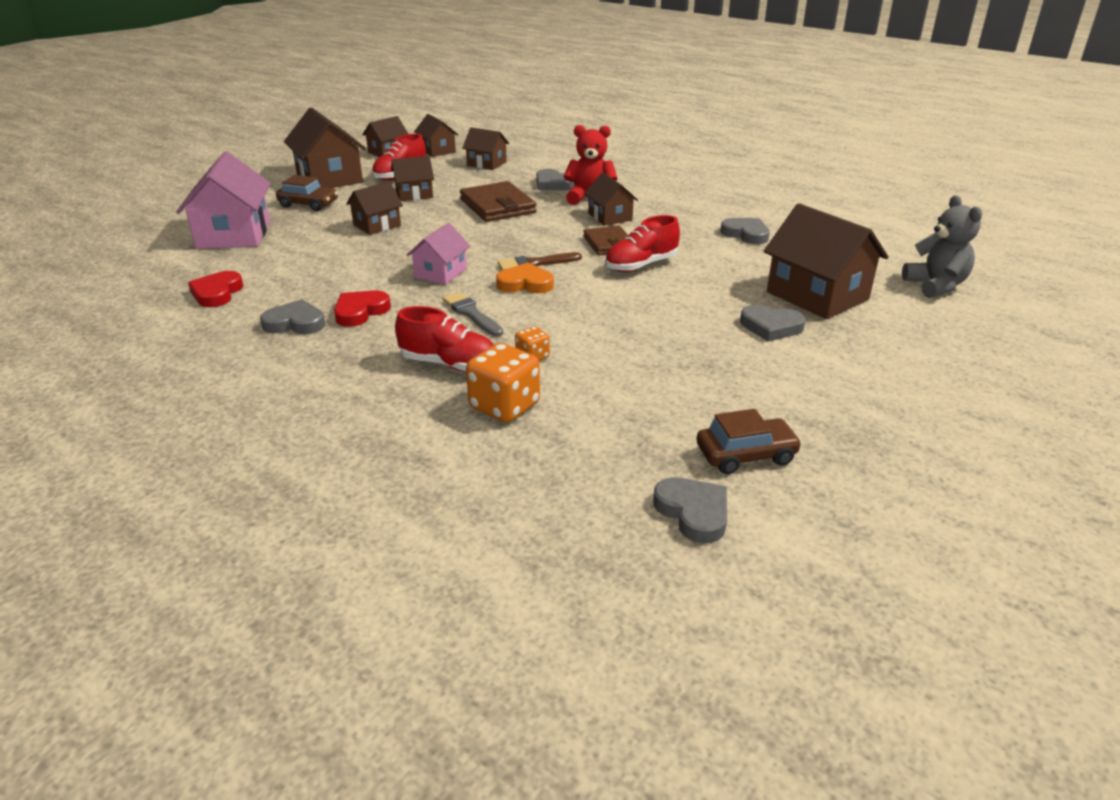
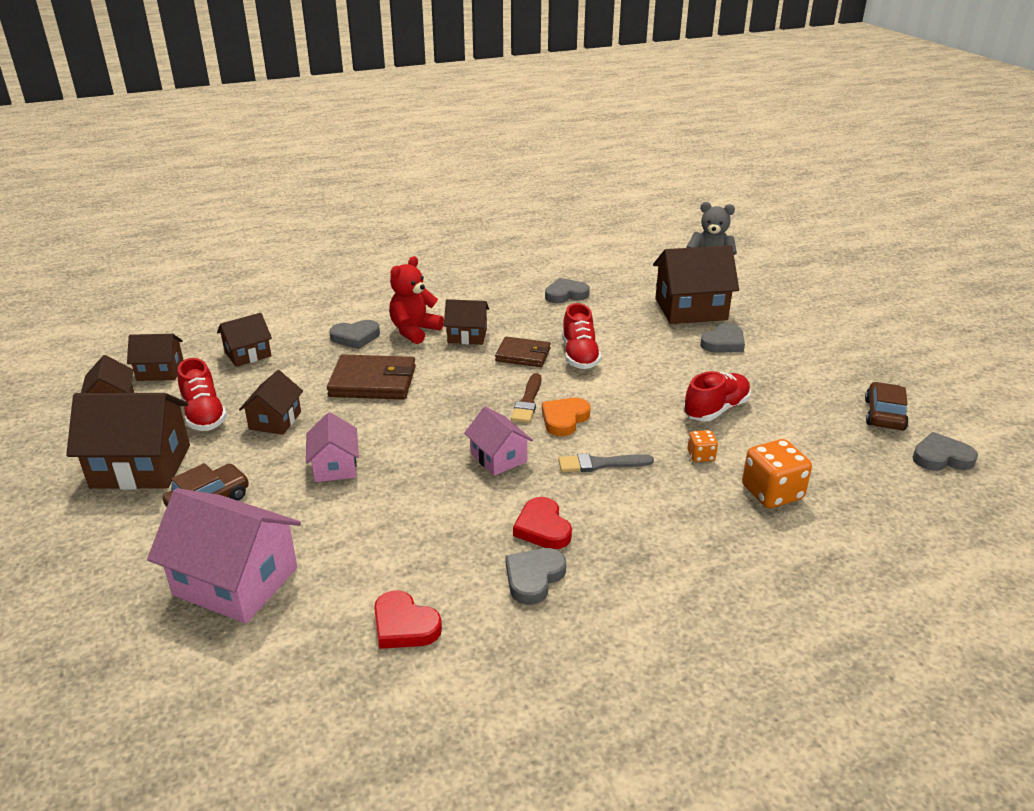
camera: 60 degrees left, 0 degrees up
brown house [346,182,403,235] -> pink house [306,412,359,482]
red shoe [395,306,494,372] -> red shoe moved to [684,371,751,422]

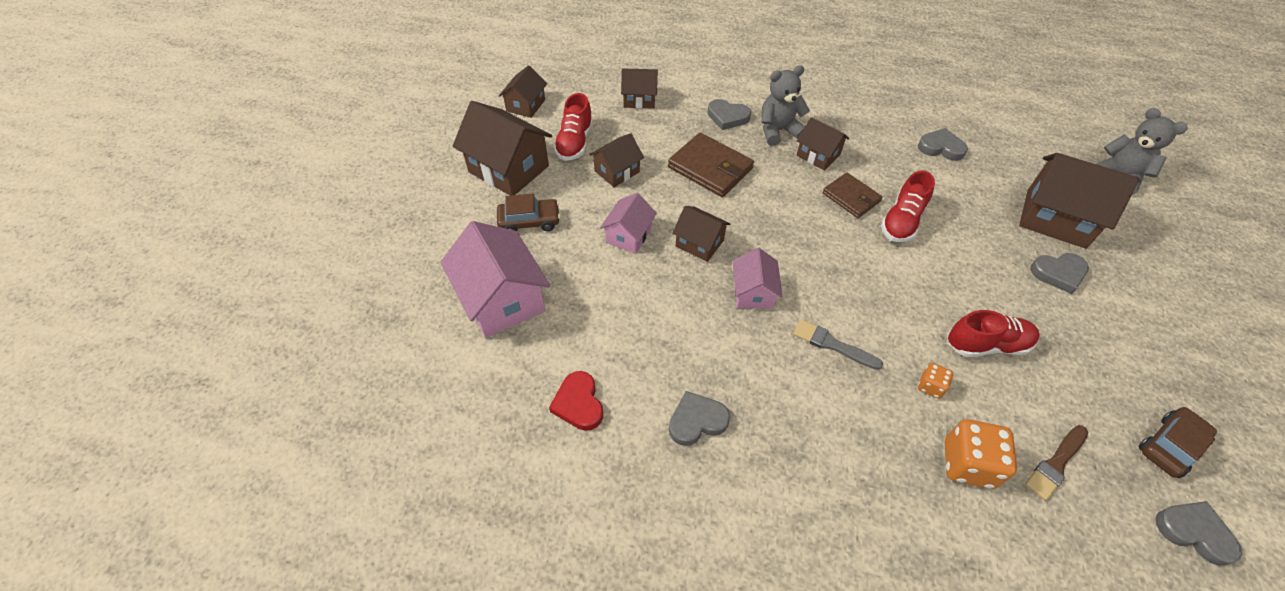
camera: 35 degrees right, 20 degrees up
brown house [127,334,183,381] -> brown house moved to [672,206,731,262]
red teddy bear [389,256,444,344] -> grey teddy bear [761,65,810,146]
brown brush [511,373,542,423] -> brown brush moved to [1025,425,1088,501]
red heart [513,497,572,549] -> none
orange heart [542,398,590,436] -> none

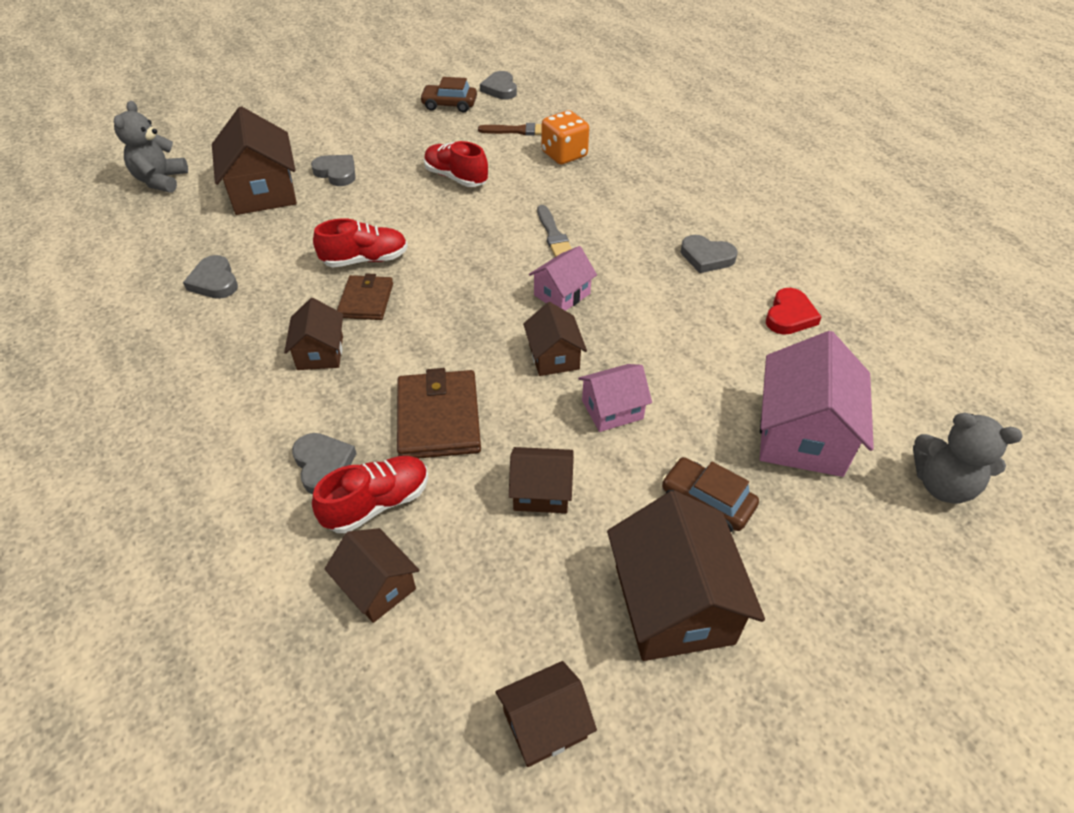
camera: 135 degrees left, 5 degrees down
red shoe [554,93,593,161] -> red shoe moved to [312,456,428,533]
grey teddy bear [761,65,810,146] -> grey teddy bear moved to [913,413,1022,503]
orange dice [918,363,954,399] -> none

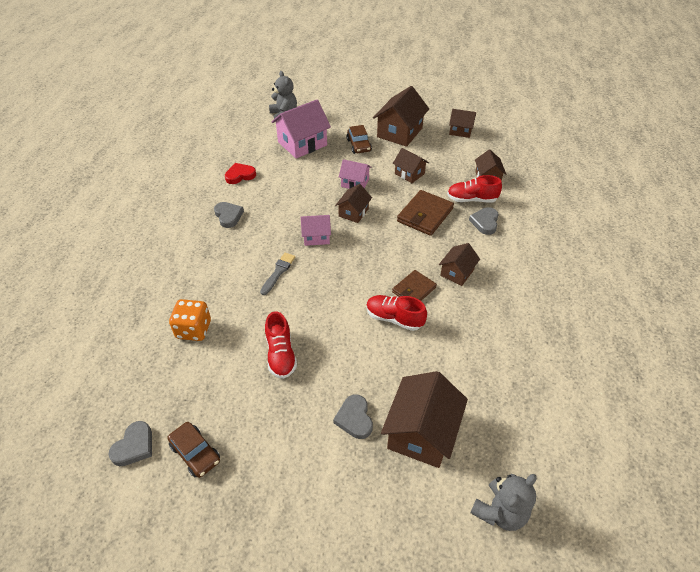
camera: 140 degrees left, 0 degrees up
grey heart [183,255,238,299] -> none
brown brush [478,123,542,136] -> none

